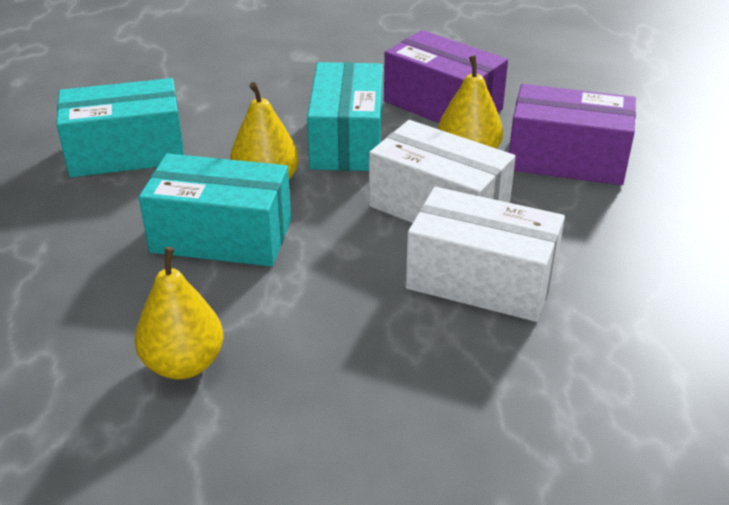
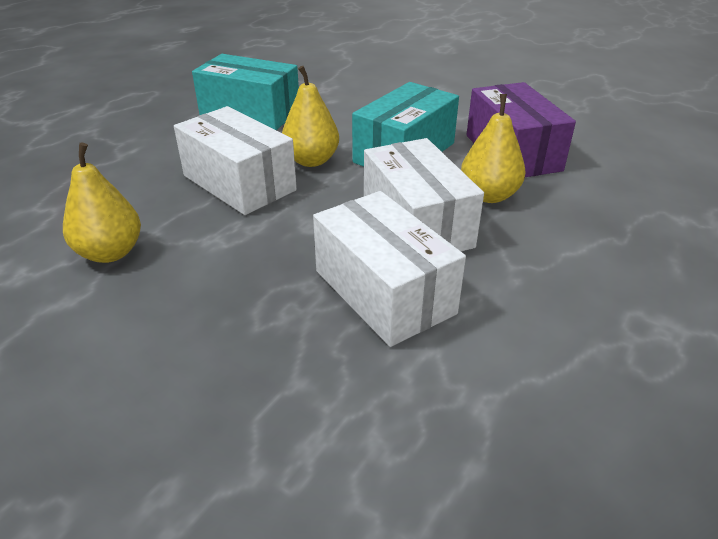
camera: 35 degrees right, 0 degrees up
turquoise box [139,153,291,267] -> white box [174,106,297,215]
purple box [509,84,636,185] -> none

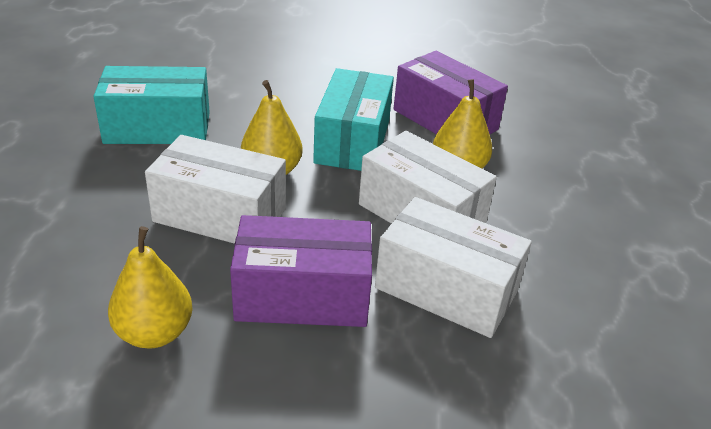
camera: 30 degrees left, 0 degrees up
none -> purple box [230,215,372,327]

